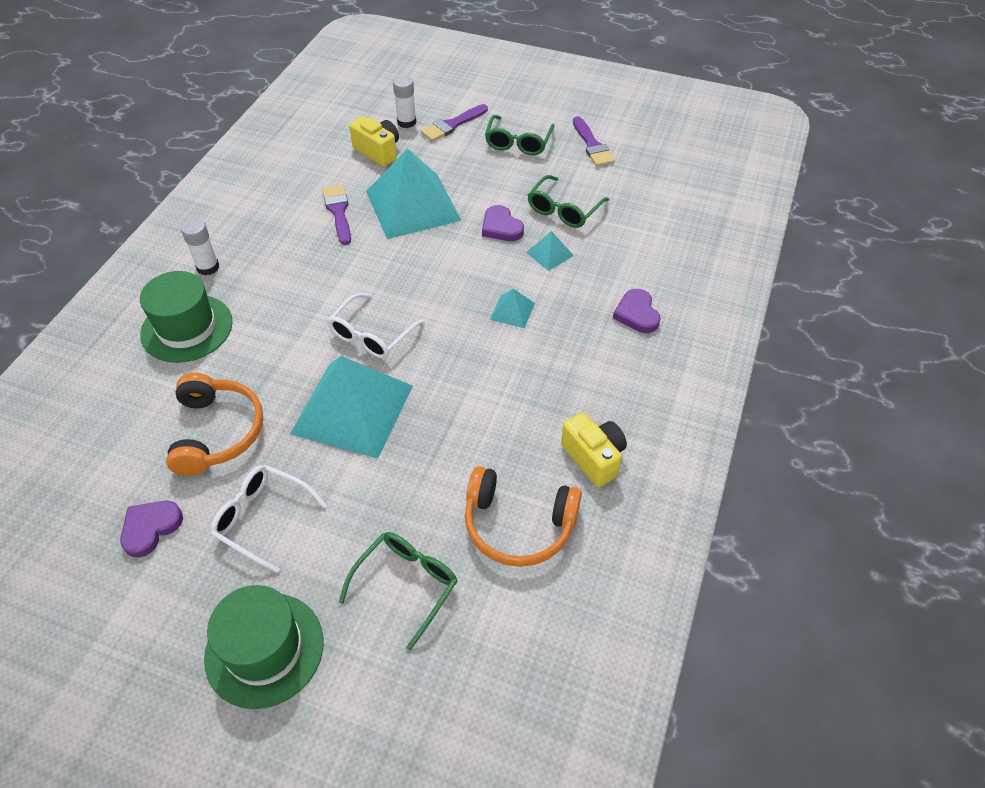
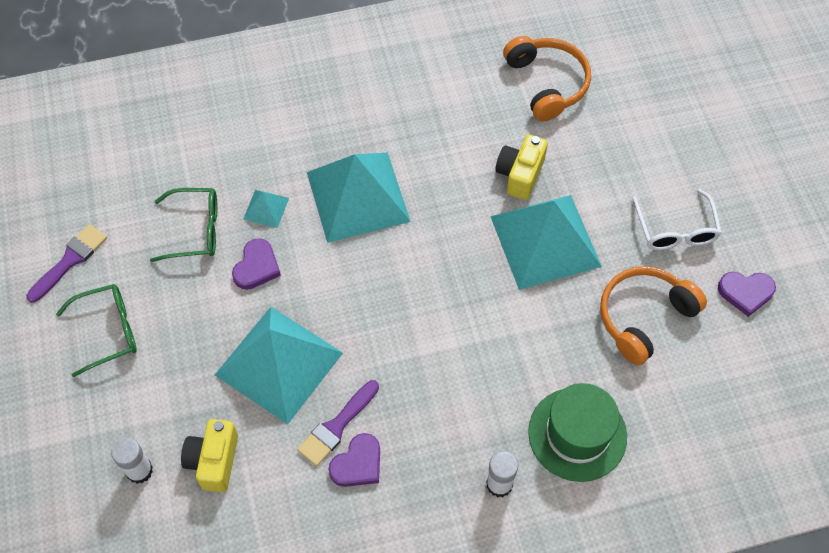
camera: 125 degrees left, 10 degrees up
green hat [204,585,324,709] -> none
white glasses [328,293,425,359] -> none
green glasses [339,532,457,650] -> none
purple brush [421,104,488,142] -> none
turquoise pyramid [490,289,535,328] -> turquoise pyramid [307,153,411,243], size x2.36
yellow camera [561,413,627,487] -> yellow camera moved to [495,134,548,200]
purple heart [613,289,660,333] -> purple heart moved to [329,433,380,487]

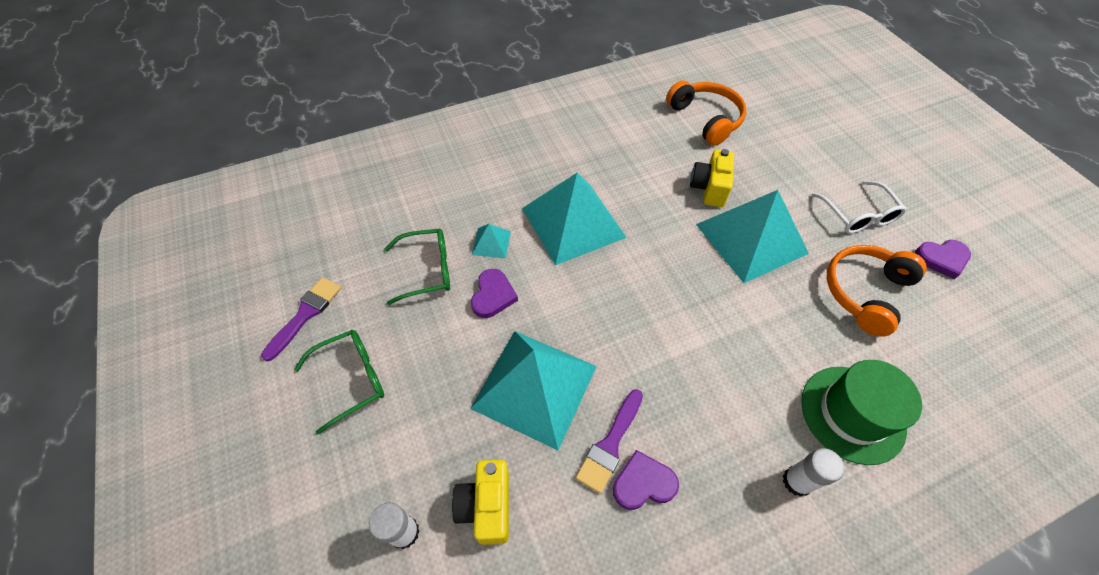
camera: 10 degrees left, 5 degrees down
purple heart [329,433,380,487] -> purple heart turned 135 degrees counterclockwise [613,450,679,510]

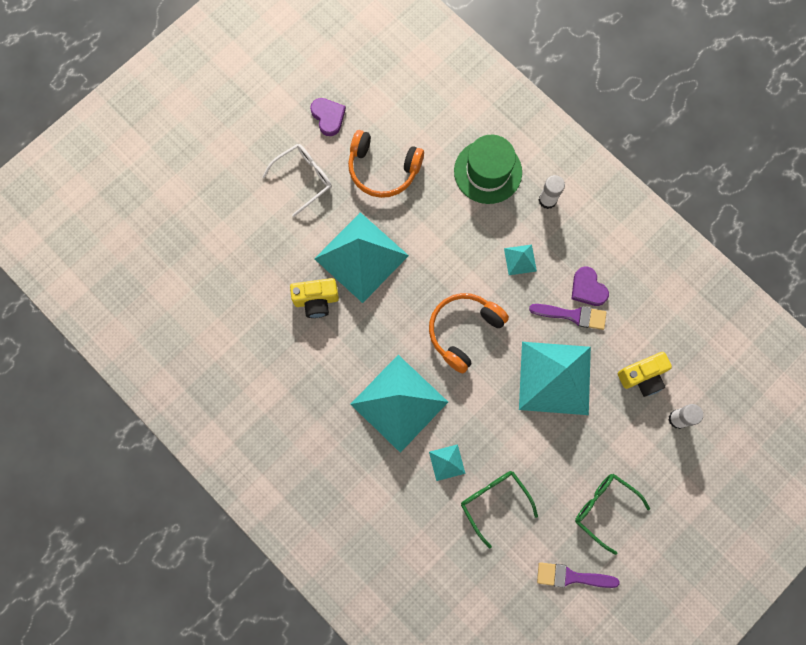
camera: 110 degrees left, 20 degrees up
purple heart [471,269,518,318] -> none
orange headphones [666,81,746,146] -> orange headphones moved to [429,293,509,373]
none -> turquoise pyramid [504,244,537,275]

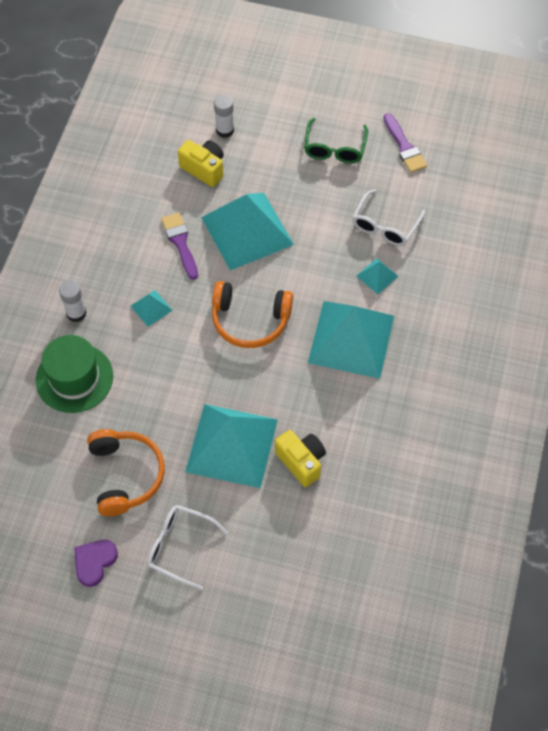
camera: 120 degrees left, 15 degrees down
green glasses [461,471,538,548] -> white glasses [352,189,425,246]
purple heart [571,267,609,306] -> none

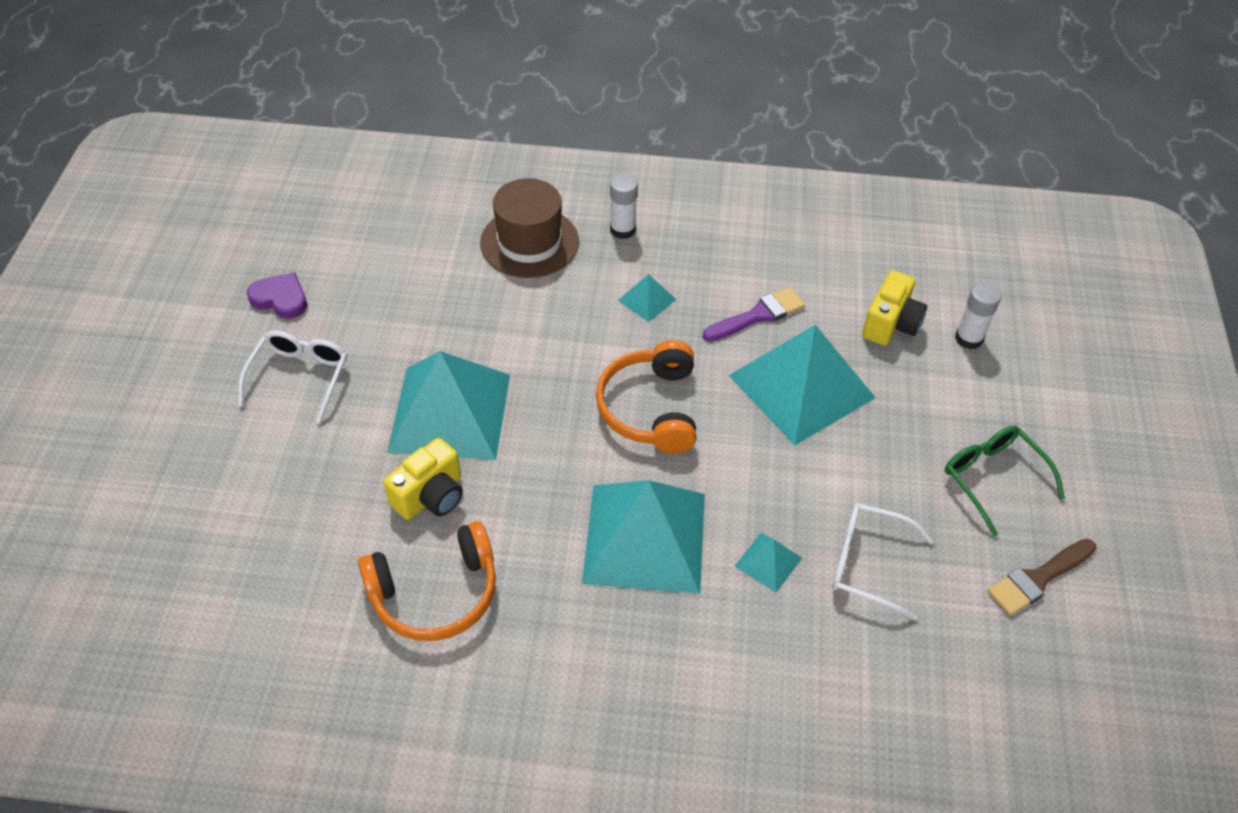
camera: 80 degrees right, 10 degrees down
green hat [36,335,113,413] -> brown hat [480,178,579,278]
orange headphones [87,429,165,516] -> orange headphones moved to [358,521,496,641]
green glasses [304,118,368,164] -> green glasses turned 60 degrees clockwise [945,426,1065,536]
purple brush [383,113,427,173] -> brown brush [988,539,1097,616]

